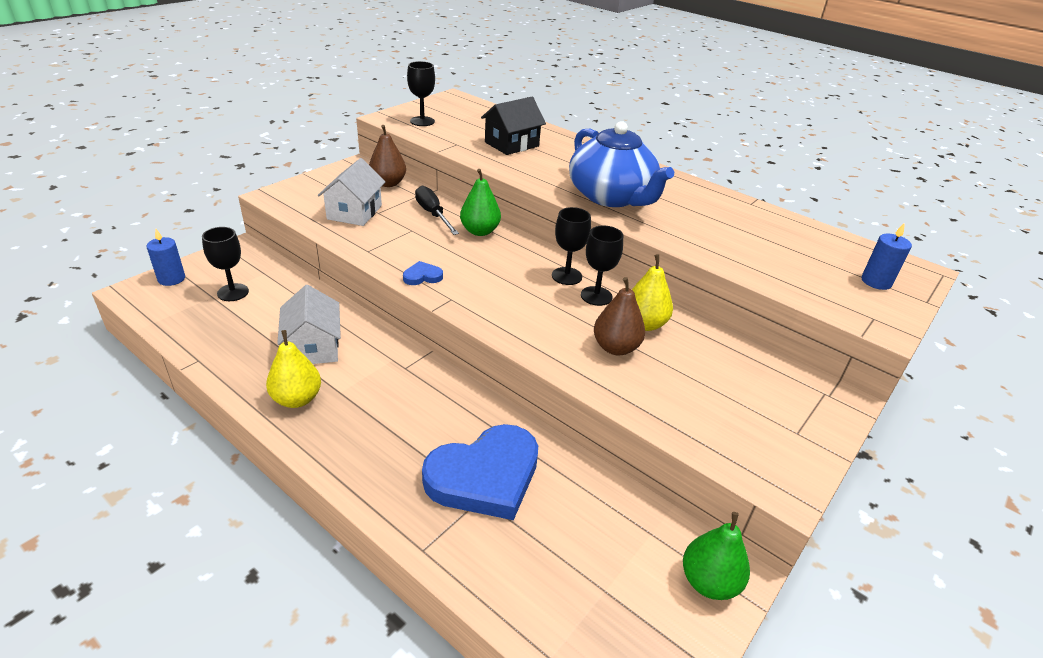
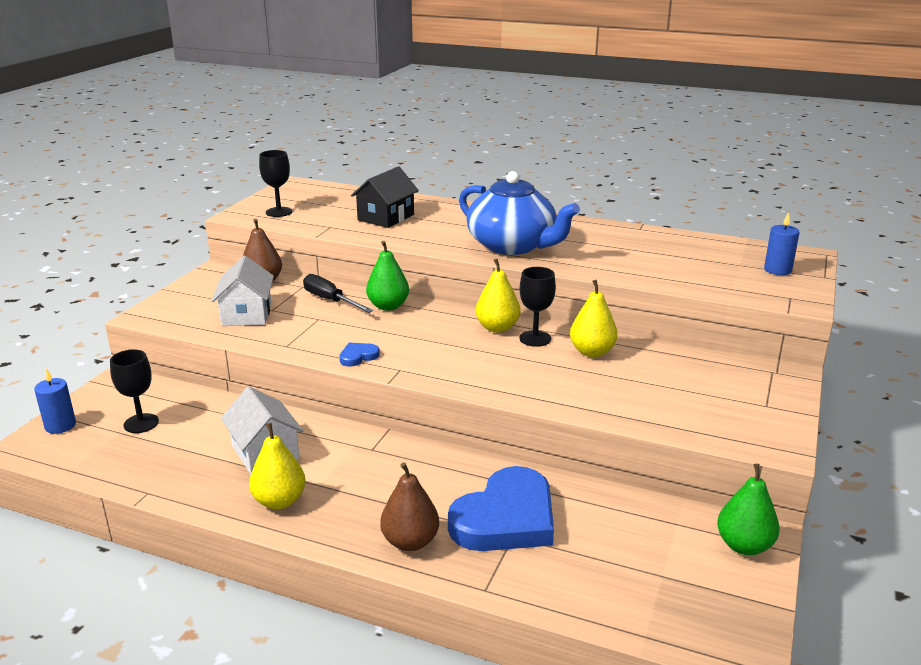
camera: 15 degrees left, 10 degrees down
black goblet [552,207,591,285] -> yellow pear [475,259,520,333]
brown pear [594,277,645,355] -> brown pear moved to [380,462,439,551]

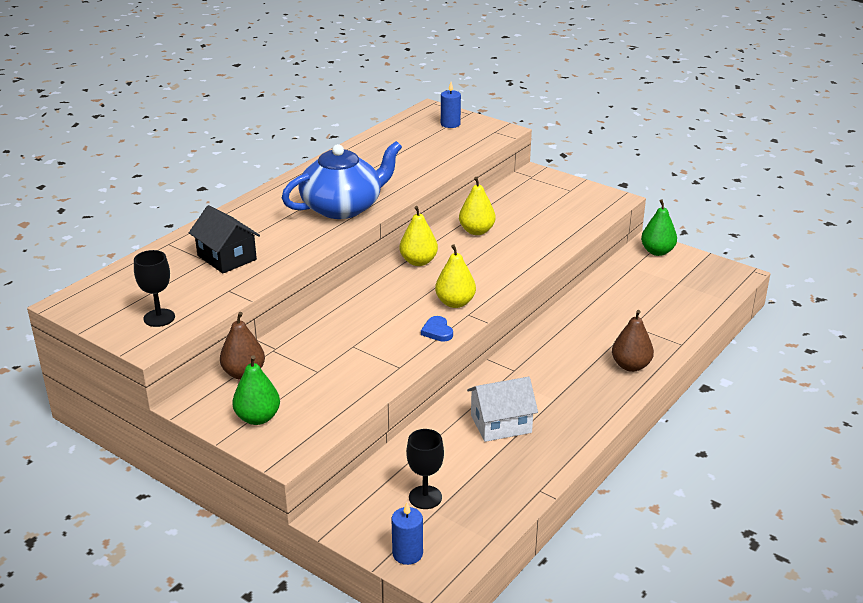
camera: 75 degrees left, 5 degrees up
white house [212,256,274,326] -> none
yellow pear [249,423,306,509] -> yellow pear moved to [435,244,476,308]
black screwdriver [303,274,373,313] -> none
green pear [366,241,409,311] -> green pear moved to [232,355,280,425]
blue heart [448,466,554,551] -> none
black goblet [519,267,556,347] -> none

